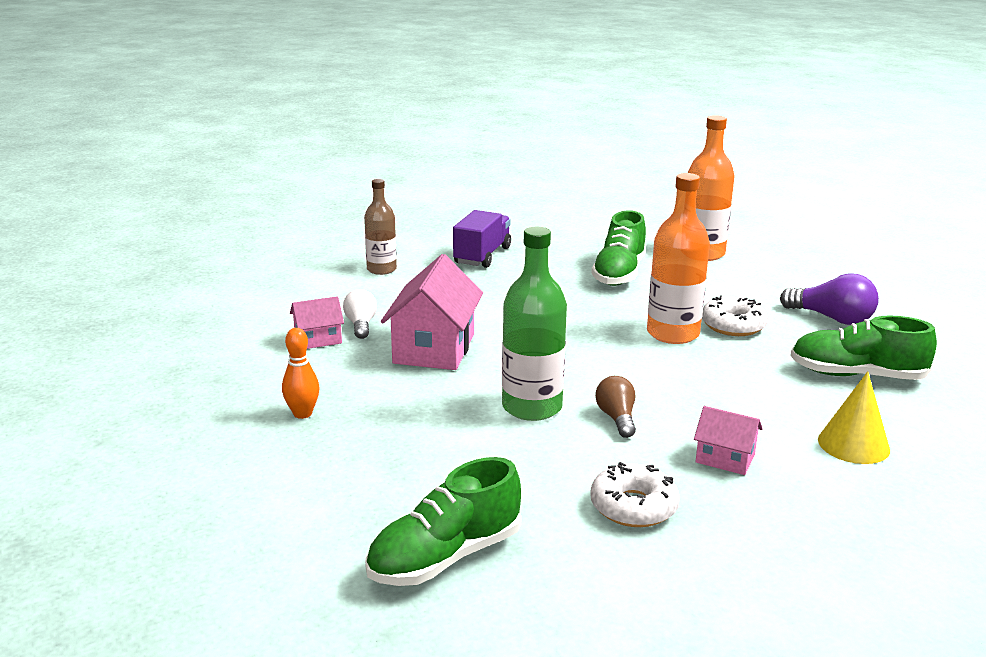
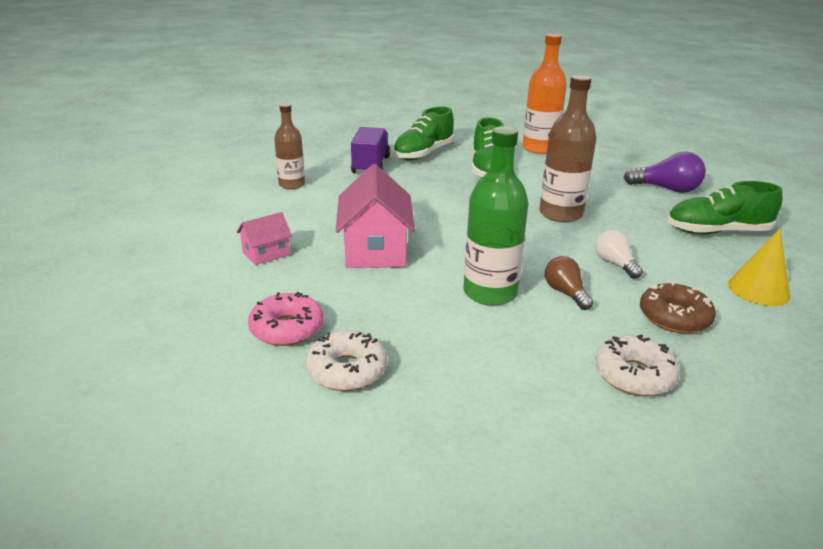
camera: 15 degrees left, 5 degrees up
orange bowling pin [282,328,319,419] -> pink donut [248,292,324,346]
white light bulb [343,289,377,339] -> white light bulb moved to [595,230,643,279]
green shoe [365,457,522,586] -> green shoe moved to [393,107,454,160]
orange bottle [647,173,710,344] -> brown bottle [539,75,596,223]
pink house [694,406,763,475] -> brown donut [640,281,716,333]
white donut [702,296,768,336] -> white donut moved to [306,330,387,391]

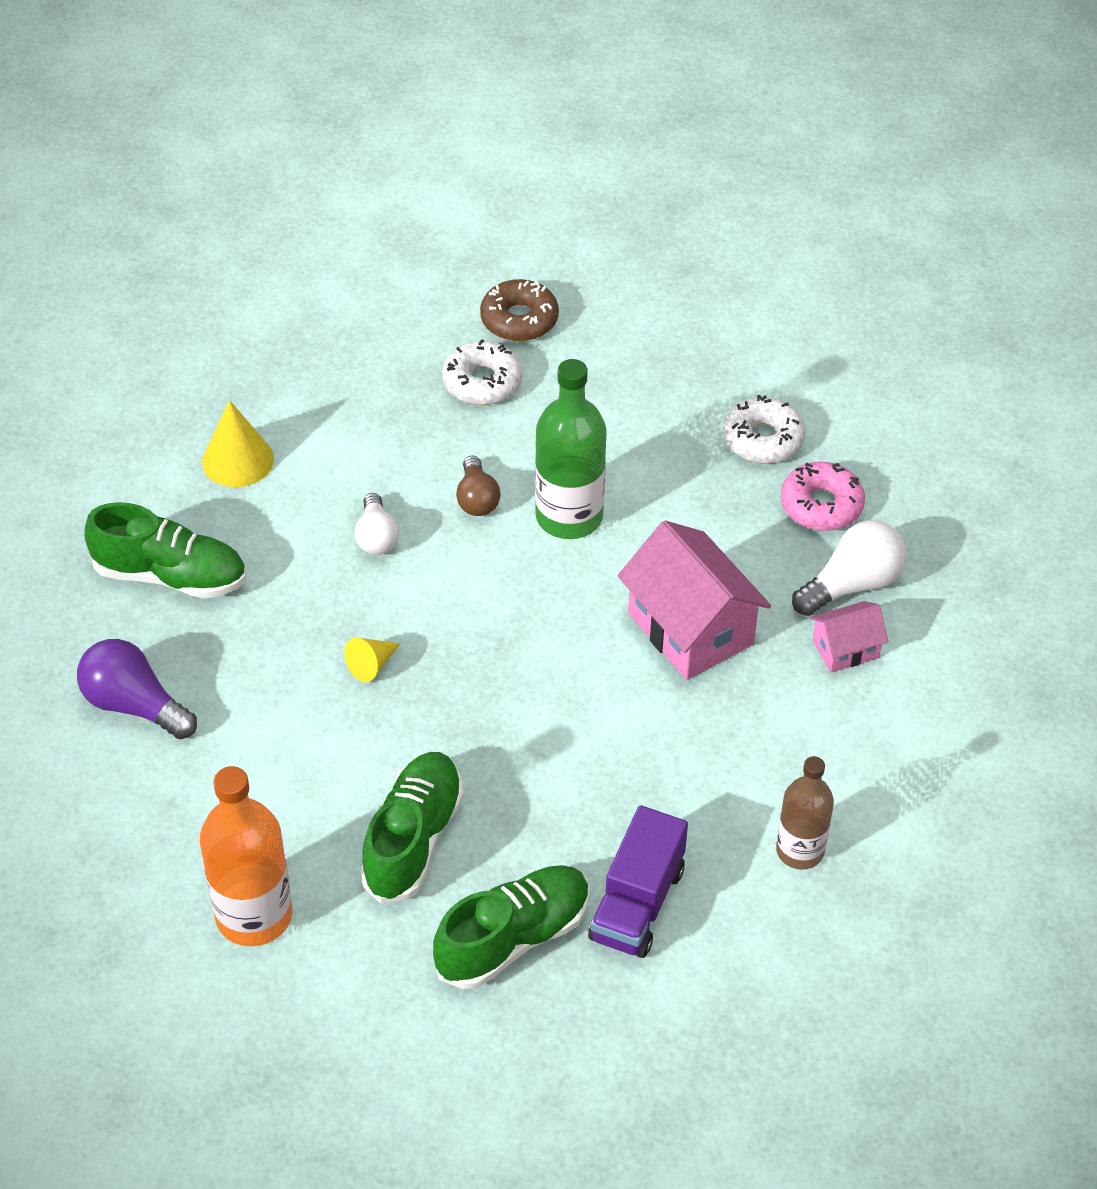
camera: 165 degrees left, 20 degrees up
pink house [336,164,415,268] -> pink house turned 45 degrees counterclockwise [618,520,771,680]
brown bottle [539,75,596,223] -> yellow cone [344,637,400,682]
brown donut [640,281,716,333] -> brown donut moved to [480,279,559,341]
none -> white light bulb [792,520,907,616]

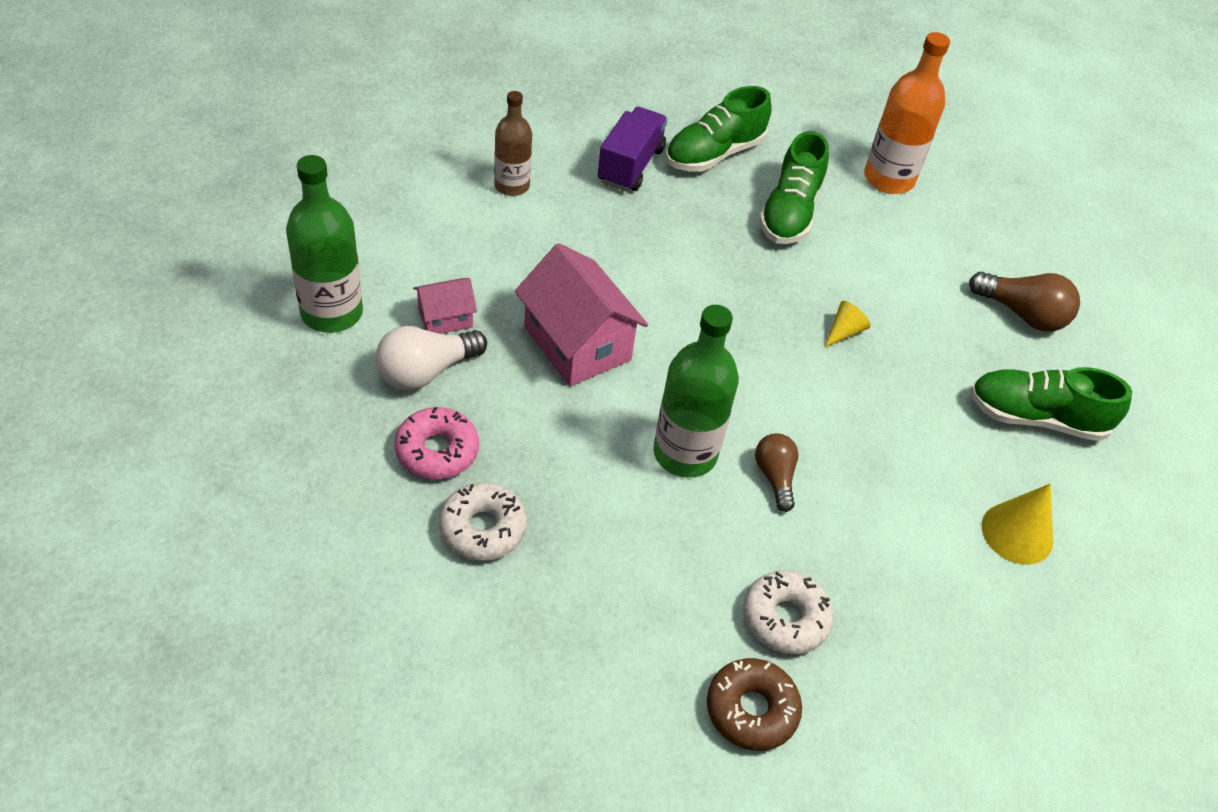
camera: 175 degrees right, 0 degrees up
purple light bulb [77,639,197,739] -> brown light bulb [969,272,1080,332]
white light bulb [354,493,399,555] -> none
none -> green bottle [286,155,363,333]

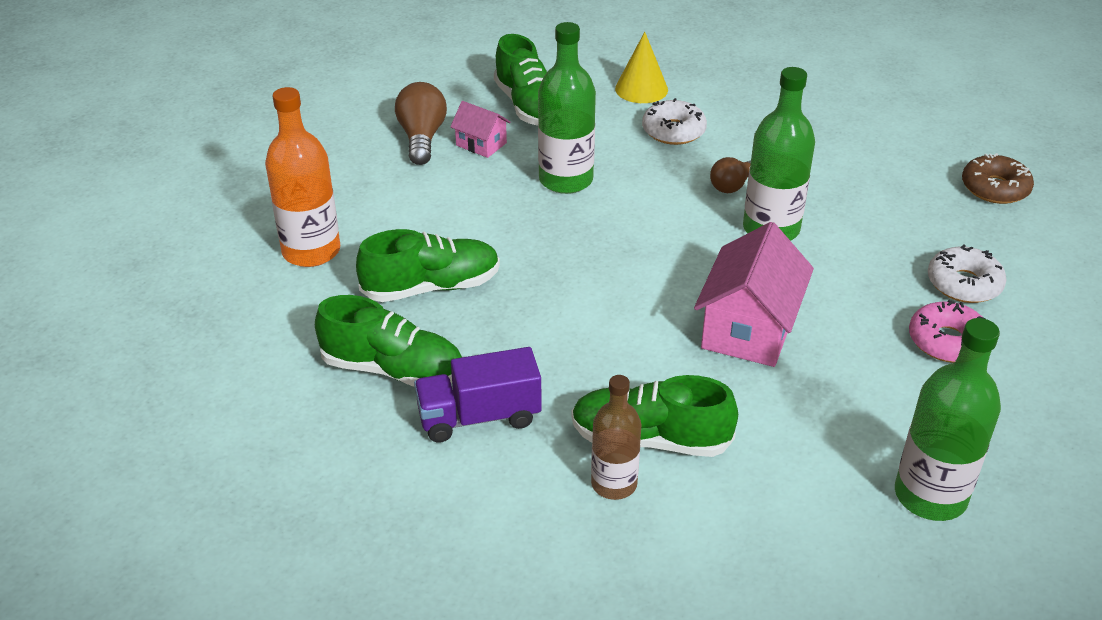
camera: 120 degrees left, 10 degrees down
white light bulb [375,326,487,391] -> none
pink house [413,278,477,334] -> pink house moved to [450,101,510,158]
brown donut [707,658,802,751] -> brown donut moved to [962,153,1034,204]
white donut [743,570,834,655] -> white donut moved to [642,98,707,145]
yellow cone [824,301,871,348] -> none
none -> green bottle [538,22,596,194]
none -> green shoe [571,375,738,457]

